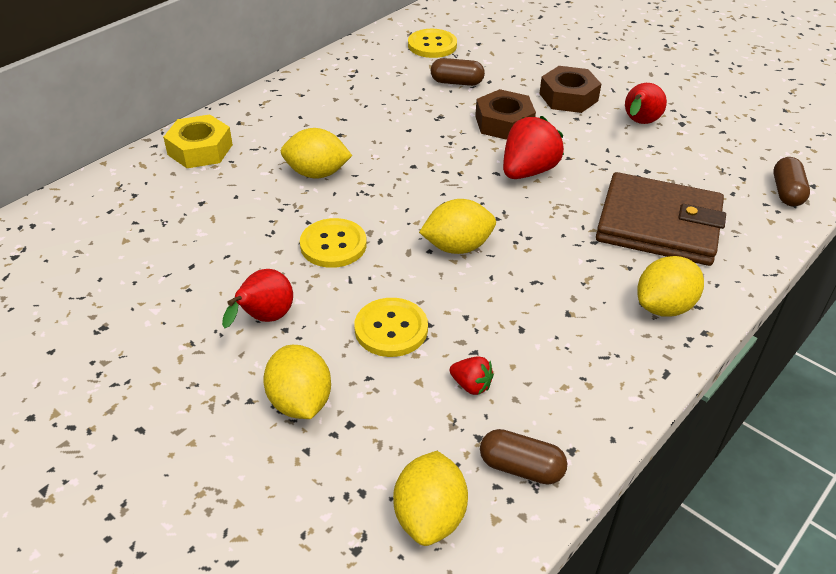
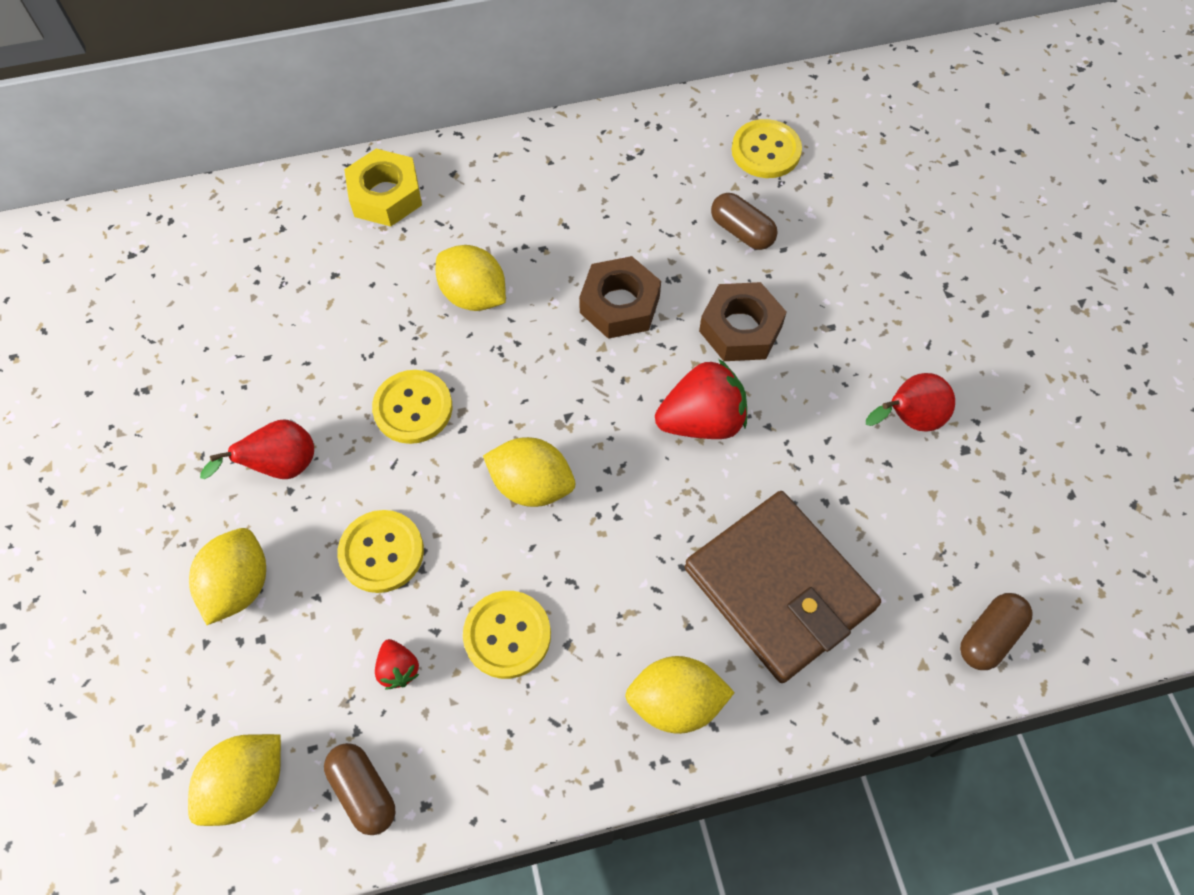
camera: 35 degrees right, 20 degrees up
brown nut [539,66,601,113] -> brown nut moved to [579,256,661,339]
none -> yellow button [463,591,551,679]

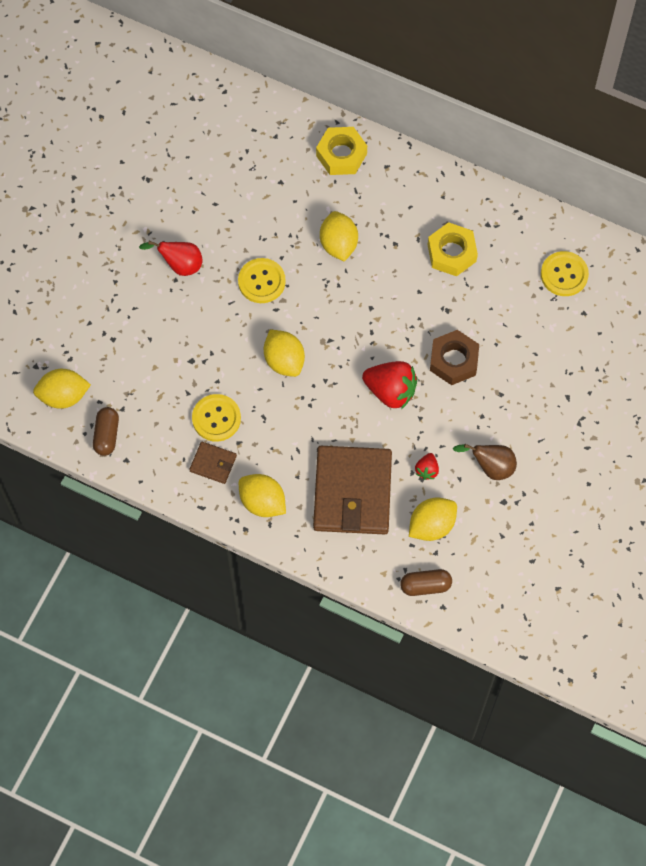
camera: 40 degrees right, 5 degrees up
yellow lemon [189,528,266,625] -> yellow lemon moved to [409,498,457,541]
yellow button [338,510,424,593] -> none
red strawberry [375,639,419,689] -> red strawberry moved to [415,453,439,480]
brown nut [579,256,661,339] -> none
brown capsule [711,193,778,250] -> none
red pear [866,373,955,431] -> brown pear [453,444,517,480]
none -> brown wallet [189,442,237,484]
none -> yellow nut [428,222,478,277]

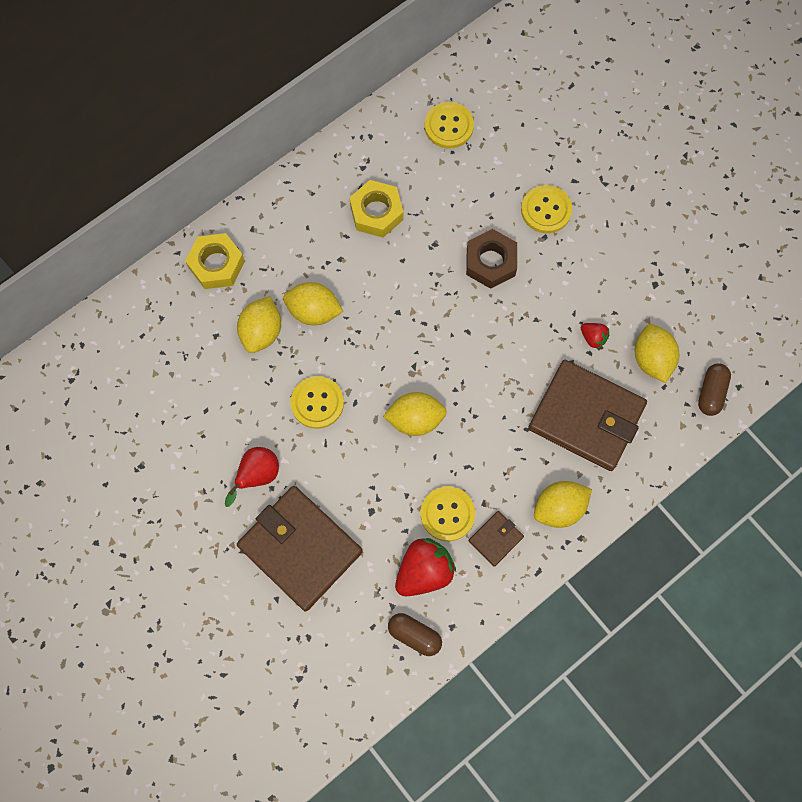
camera: 65 degrees left, 5 degrees up
yellow lemon [33,369,91,409] -> yellow lemon moved to [237,296,281,353]
red strawberry [362,361,418,409] -> red strawberry moved to [395,538,456,596]
brown pear [453,444,517,480] -> none
none -> brown wallet [237,486,363,612]
none -> yellow button [521,185,572,233]

